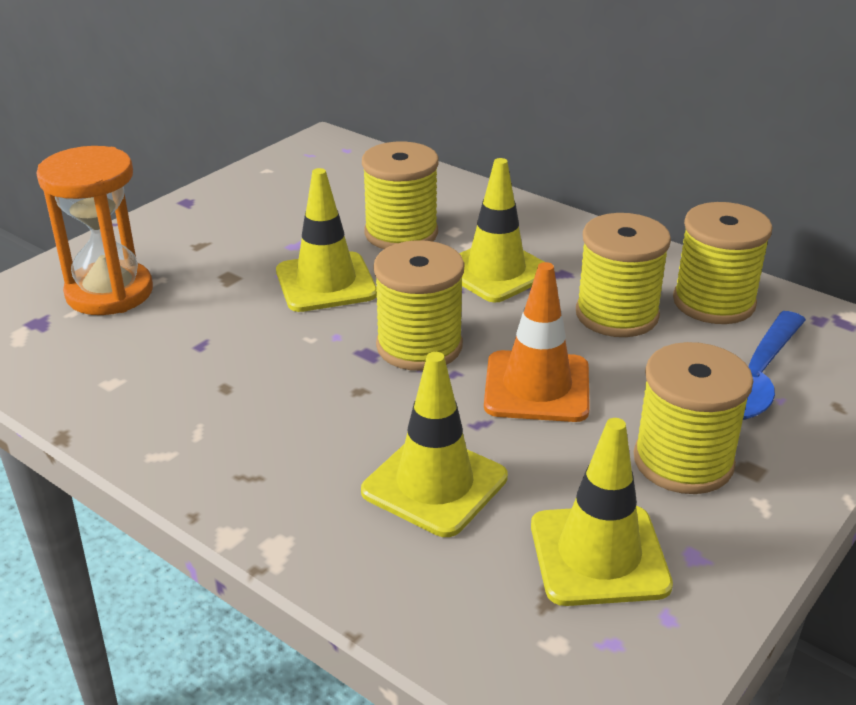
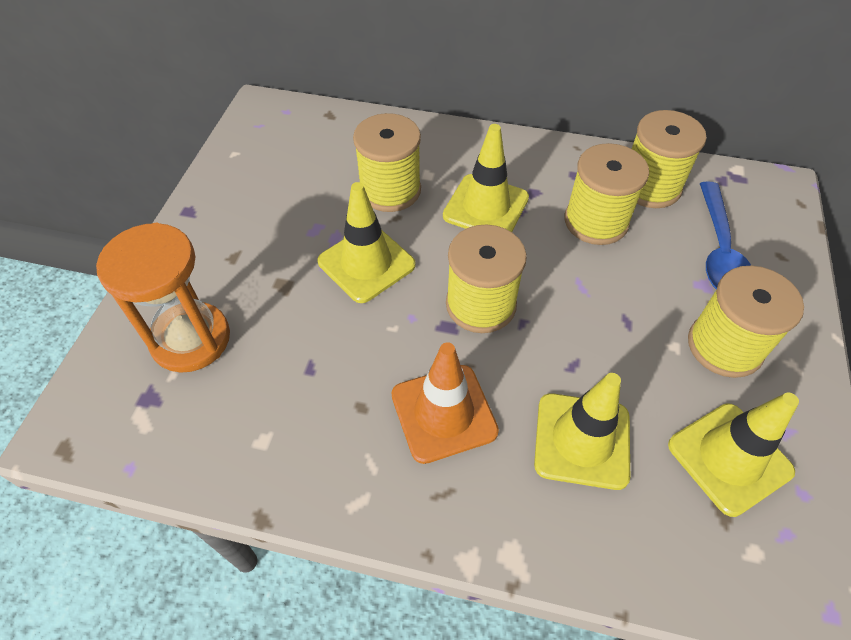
camera: 25 degrees left, 20 degrees up
orange traffic cone [484,262,590,422] -> orange traffic cone moved to [391,342,499,464]

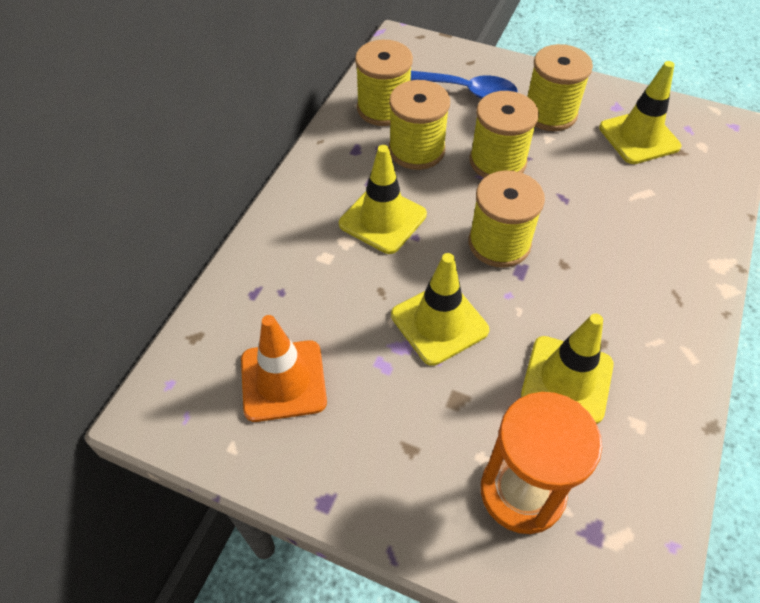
camera: 80 degrees left, 0 degrees up
yellow spool [353,113,421,212] -> yellow spool moved to [469,91,539,178]
orange traffic cone [391,342,499,464] -> orange traffic cone moved to [241,315,327,422]
yellow traffic cone [534,373,630,490] -> yellow traffic cone moved to [521,314,614,424]

